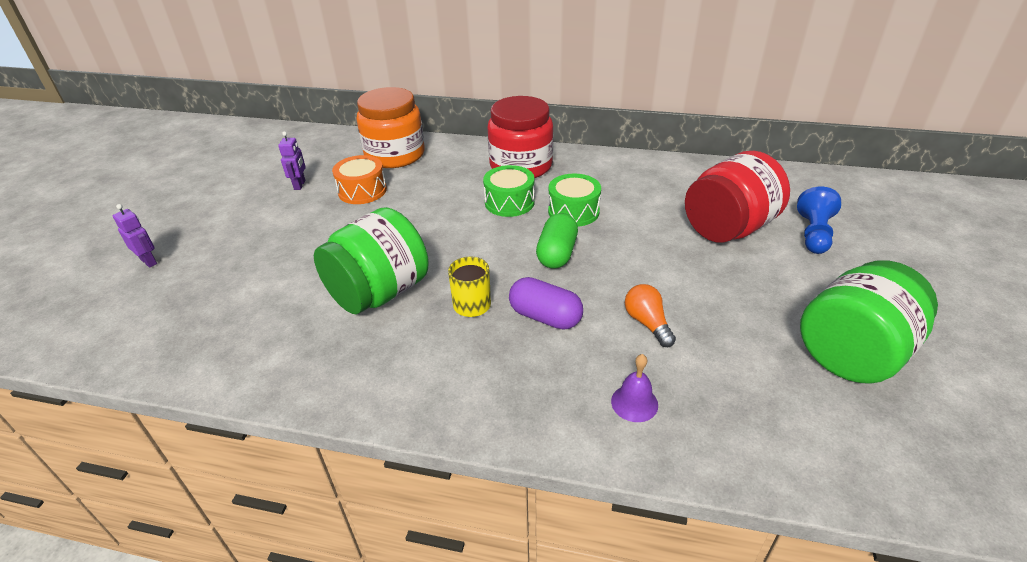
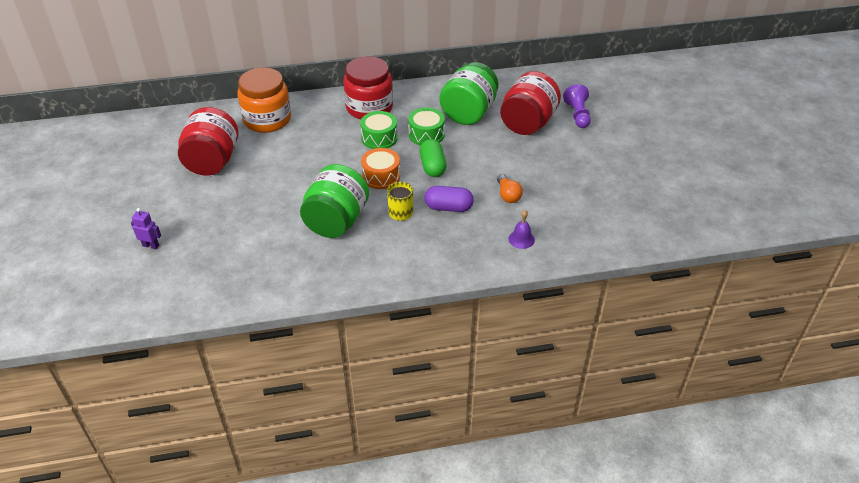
camera: 25 degrees left, 5 degrees up
purple robot [278,132,306,190] -> red jar [178,107,239,176]
orange drum [332,155,387,204] -> orange drum moved to [361,148,400,189]
orange light bulb [625,284,676,347] -> orange light bulb turned 150 degrees counterclockwise [497,174,523,203]
blue pawn [797,186,841,254] -> purple pawn [563,84,591,128]
green jar [800,260,938,384] -> green jar moved to [439,62,498,125]

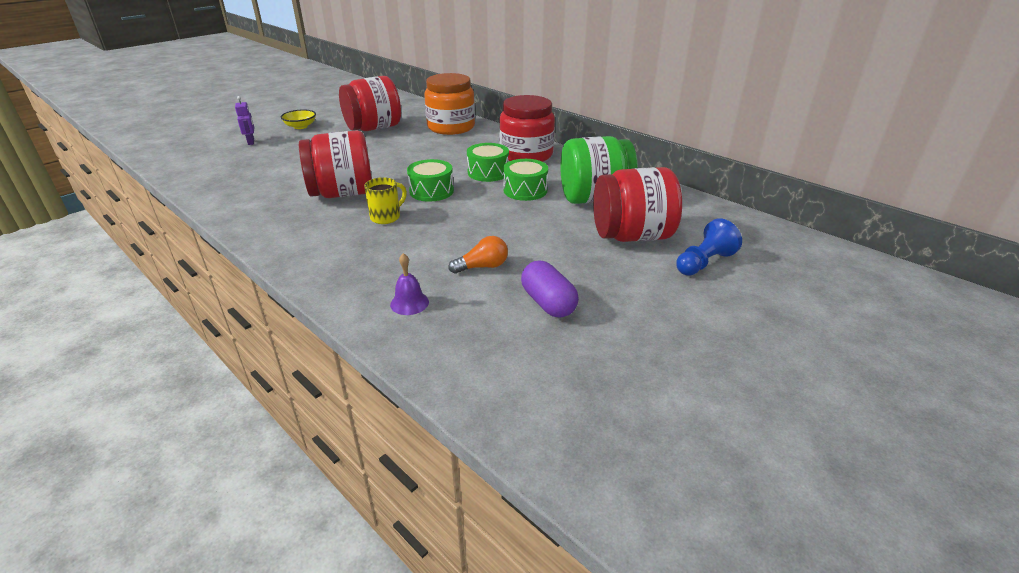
camera: 55 degrees right, 10 degrees down
green jar [300,164,369,238] -> red jar [299,130,372,198]
orange drum [361,148,400,189] -> green drum [407,159,454,202]
green capsule [420,139,446,177] -> none
purple capsule [425,186,474,212] -> purple capsule moved to [521,261,579,318]
orange light bulb [497,174,523,203] -> orange light bulb turned 150 degrees counterclockwise [448,236,508,274]
purple pawn [563,84,591,128] -> blue pawn [676,218,742,276]
none -> yellow bowl [281,110,316,129]

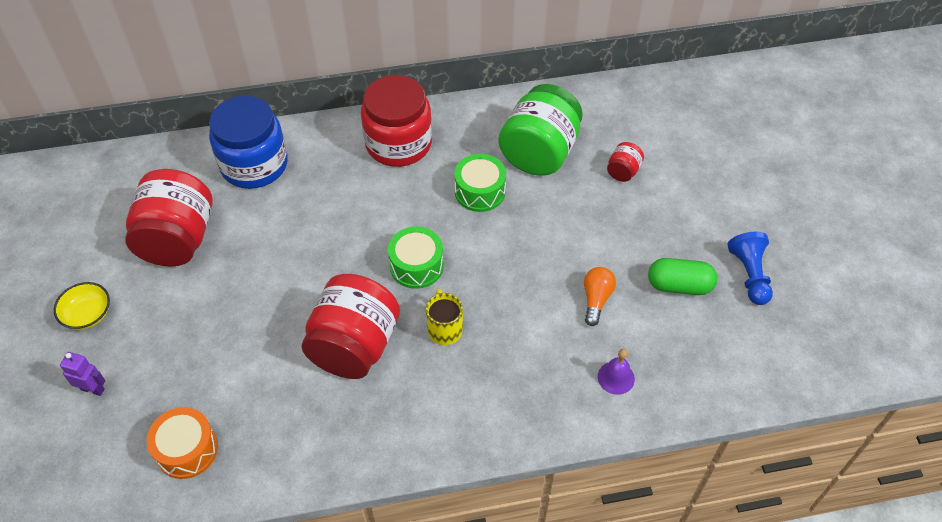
camera: 55 degrees left, 20 degrees up
orange jar [424,73,475,135] -> blue jar [209,96,288,189]
green drum [467,143,509,182] -> none
purple capsule [521,261,579,318] -> green capsule [648,258,717,295]
red jar [593,167,682,242] -> red jar [607,142,644,182], size x0.44
blue pawn [676,218,742,276] -> blue pawn moved to [728,232,773,305]
none -> orange drum [147,407,218,479]

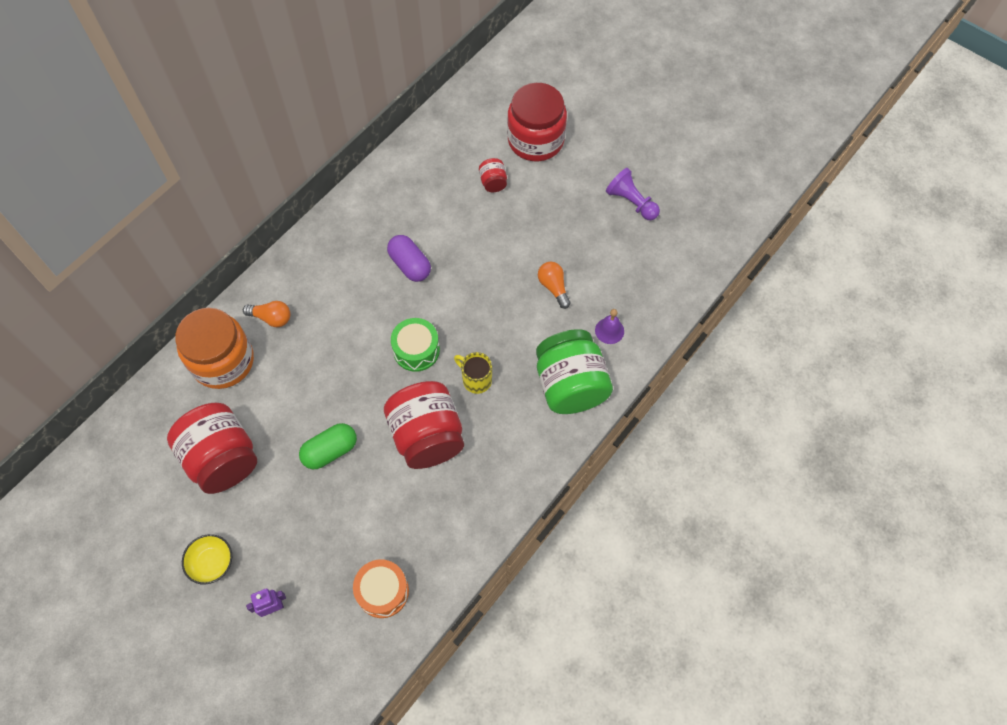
camera: 40 degrees left, 10 degrees up
blue jar [209,96,288,189] -> orange jar [175,308,254,389]
red jar [361,75,432,167] -> red jar moved to [507,83,567,161]
green drum [454,154,506,212] -> purple capsule [387,235,431,282]
green jar [498,84,583,176] -> green jar moved to [536,329,613,414]
green capsule [648,258,717,295] -> green capsule moved to [299,423,357,469]
blue pawn [728,232,773,305] -> purple pawn [606,168,660,220]
none -> orange light bulb [243,301,290,327]

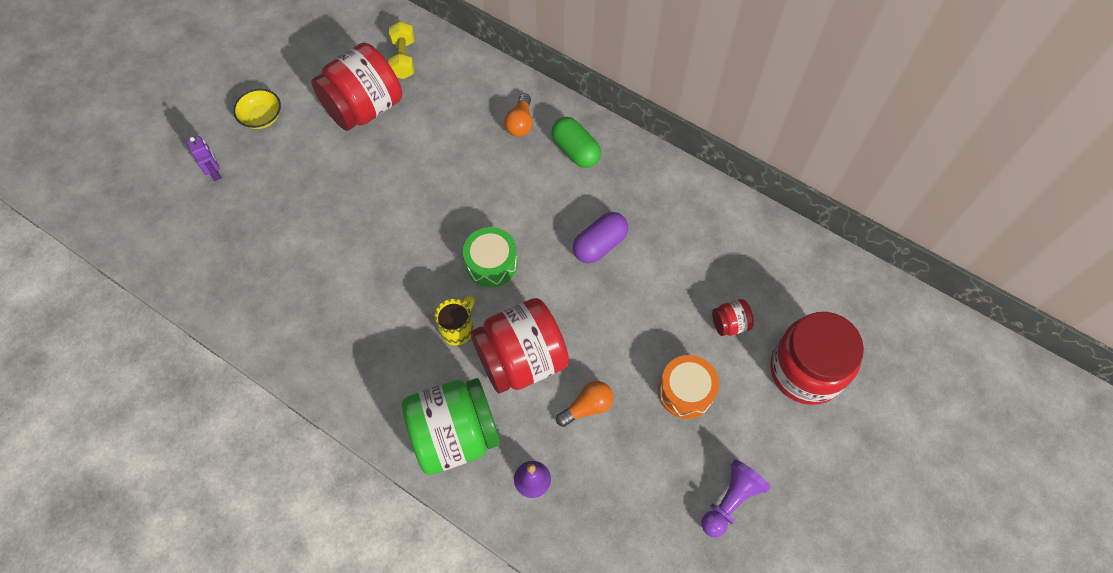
camera: 85 degrees right, 0 degrees up
orange jar [175,308,254,389] -> none
green capsule [299,423,357,469] -> green capsule moved to [551,117,601,168]
orange drum [353,559,409,618] -> orange drum moved to [658,355,719,419]
red jar [384,381,464,469] -> red jar moved to [471,298,569,394]
none -> yellow dumbbell [388,22,414,79]

